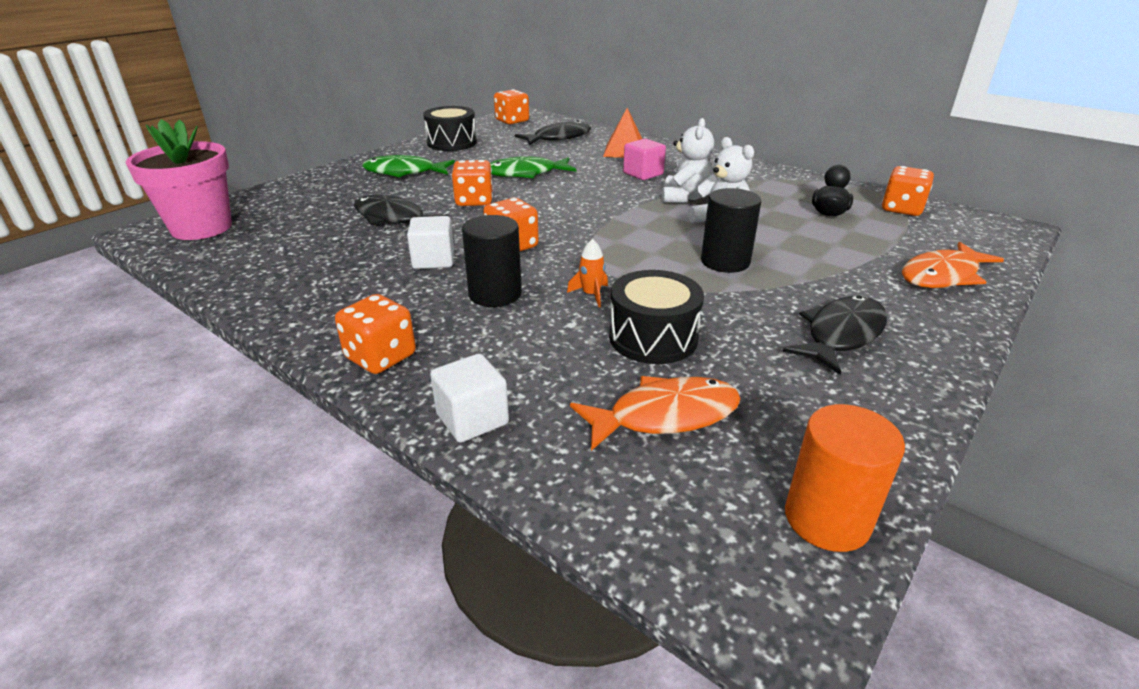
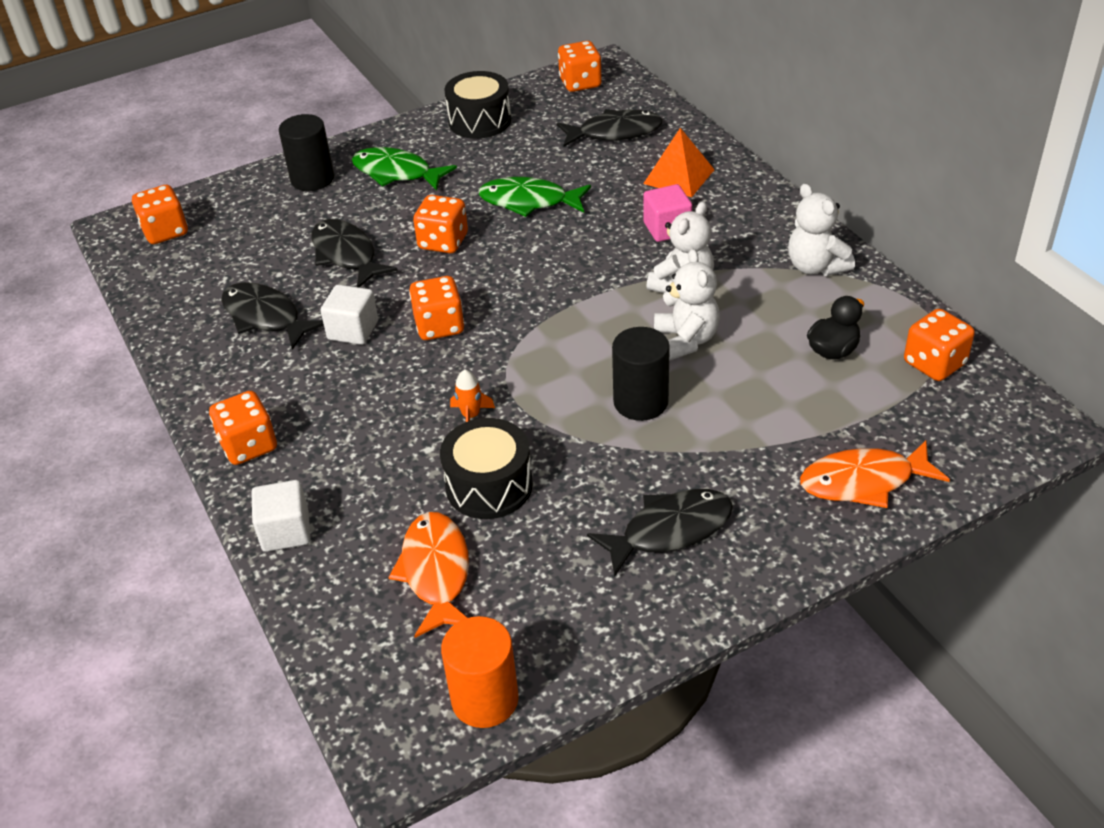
camera: 25 degrees right, 10 degrees up
pink flower pot [125,119,232,240] -> orange dice [132,185,188,244]
black cylinder [462,215,522,307] -> black cylinder moved to [279,114,334,191]
orange fish [570,376,741,451] -> orange fish turned 105 degrees counterclockwise [388,512,469,638]
none -> black fish [221,282,324,350]
none -> white teddy bear [788,183,855,276]

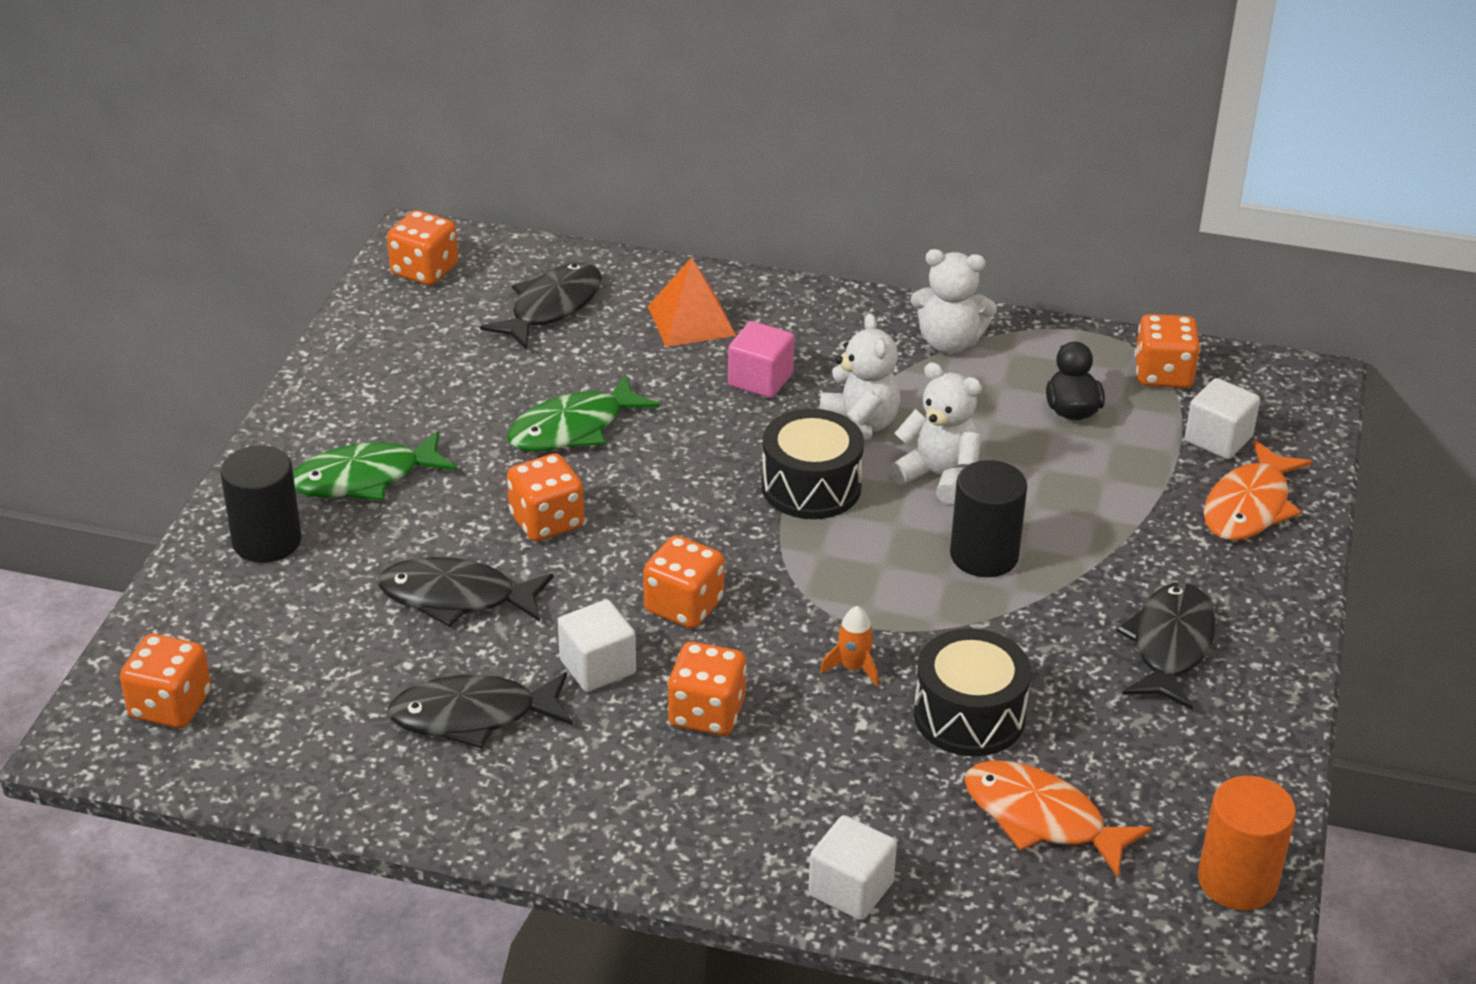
camera: 50 degrees left, 5 degrees down
orange dice [209,391,277,465] -> orange dice moved to [667,642,747,736]
black drum [445,71,511,139] -> black drum moved to [761,409,864,519]
none -> white cube [1185,378,1260,459]

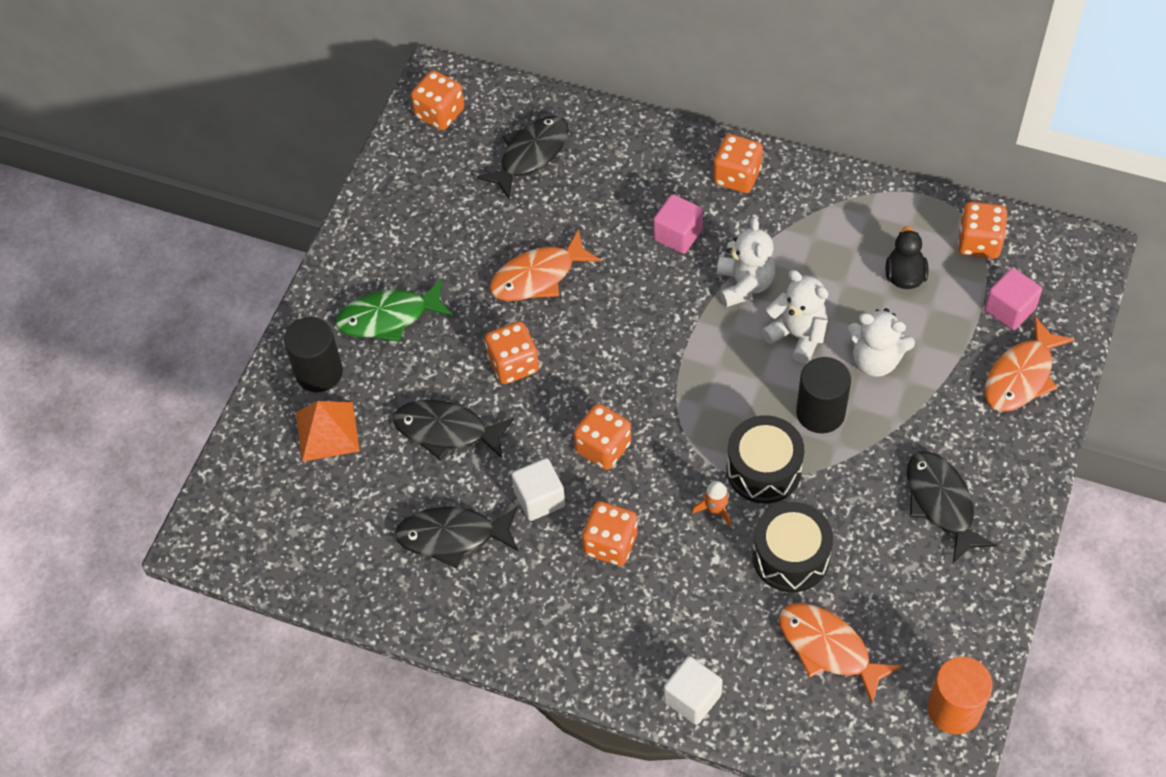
camera: 10 degrees right, 20 degrees up
orange dice [120,634,211,728] -> orange dice moved to [713,134,763,193]
green fish [507,374,659,452] -> orange fish [489,229,601,301]
orange pyramid [648,257,736,347] -> orange pyramid moved to [296,401,360,462]
black drum [761,409,864,519] -> black drum moved to [727,415,804,504]
white teddy bear [911,249,997,353] -> white teddy bear moved to [847,308,915,377]
black fish [1117,582,1216,710] -> black fish turned 45 degrees counterclockwise [907,451,997,563]
white cube [1185,378,1260,459] -> pink cube [984,268,1042,330]

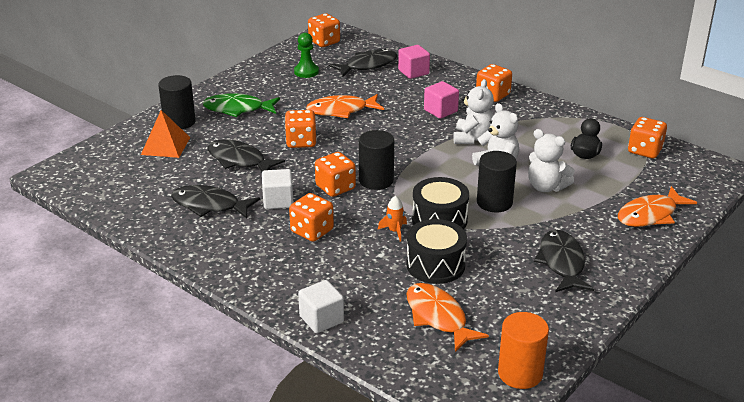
camera: 15 degrees right, 25 degrees down
pink cube [984,268,1042,330] -> pink cube moved to [398,45,430,79]
none -> green pawn [294,33,319,78]
none -> black cylinder [359,130,394,190]

